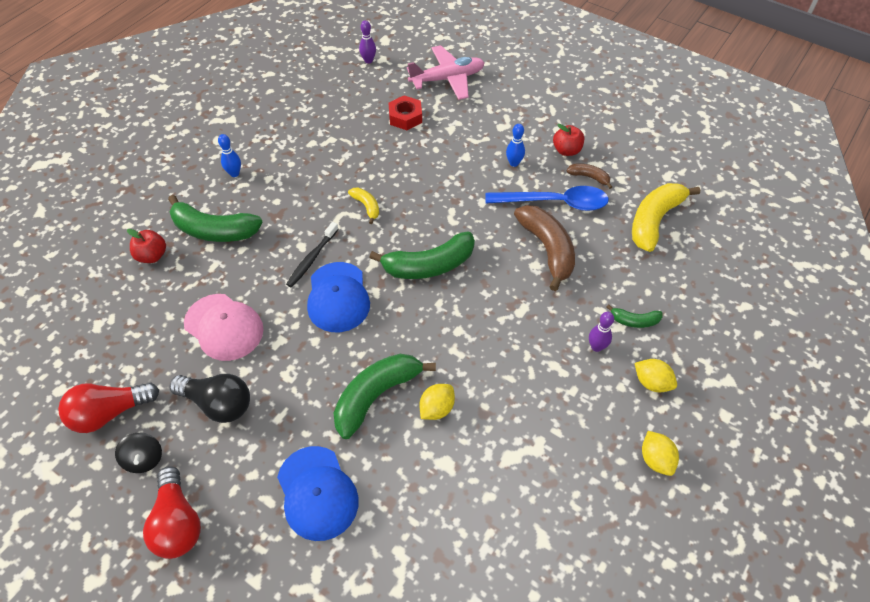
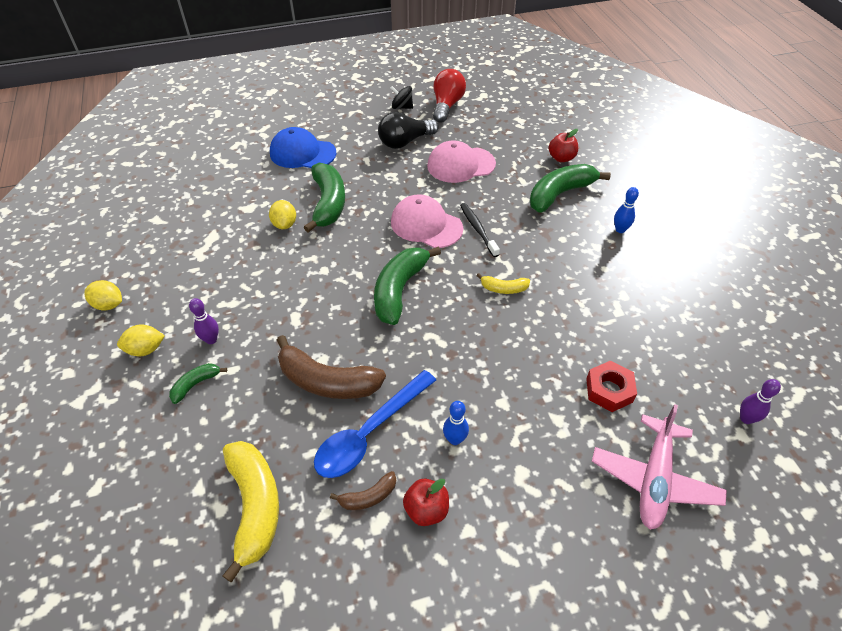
camera: 130 degrees right, 5 degrees down
red light bulb [143,466,201,559] -> none
blue cap [307,262,370,332] -> pink cap [391,194,463,248]

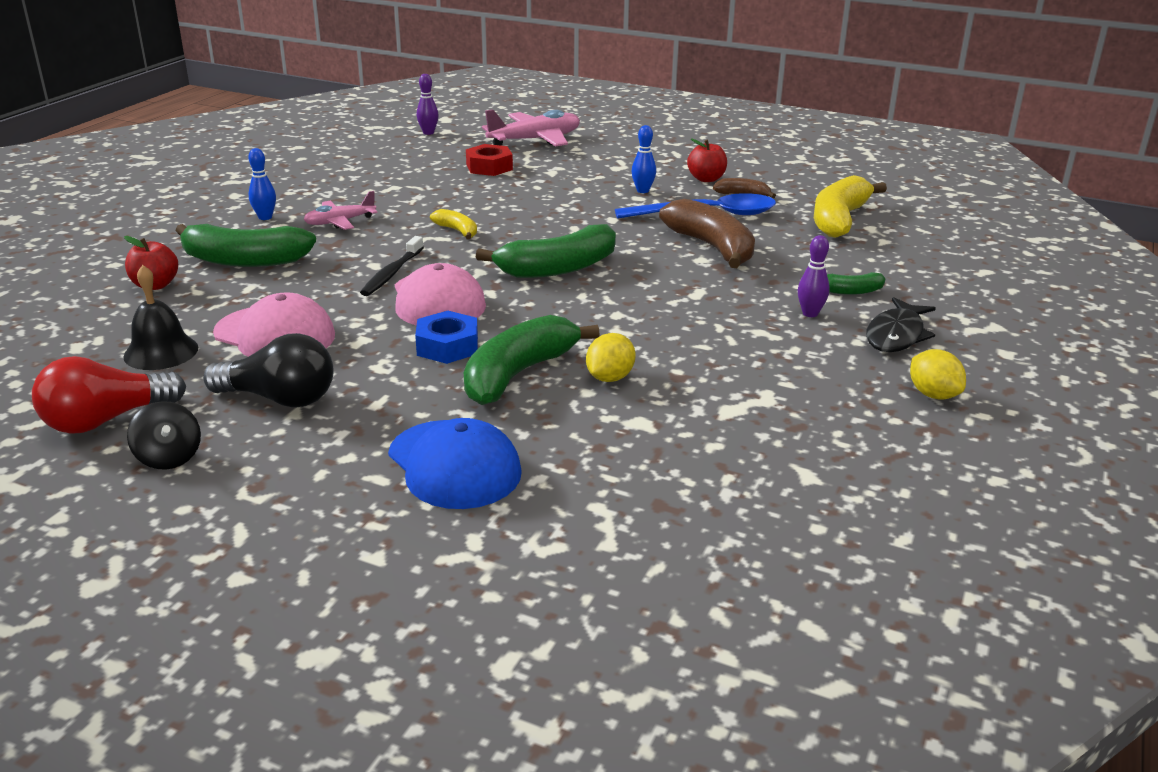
camera: 140 degrees left, 20 degrees down
yellow lemon [117,325,165,356] -> black fish [866,297,936,352]
none -> black bell [123,265,198,370]
none -> pink plane [303,191,378,230]
none -> blue nut [415,311,478,364]

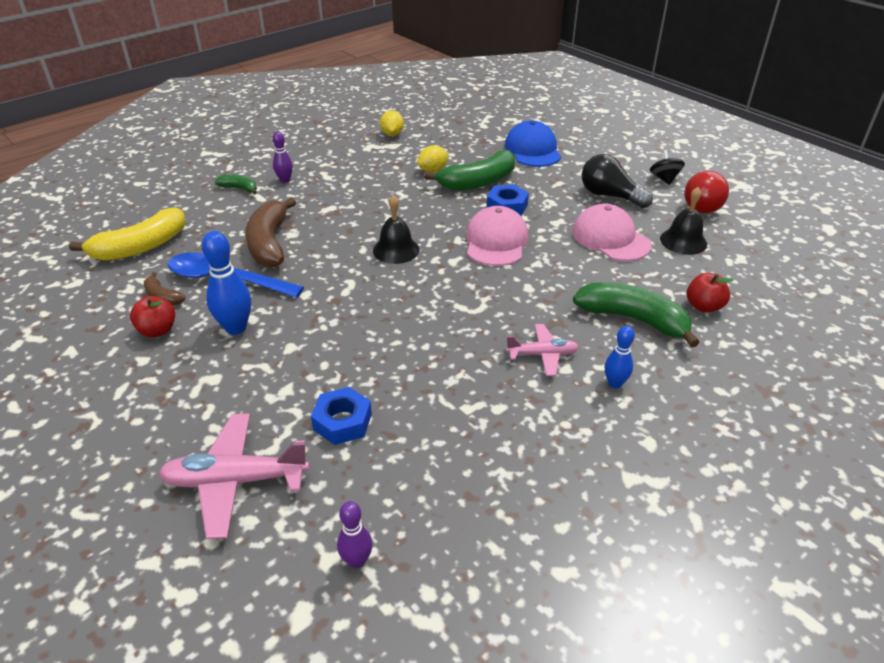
camera: 155 degrees left, 10 degrees up
red light bulb [32,356,186,434] -> red light bulb turned 120 degrees clockwise [685,171,729,213]
black toothbrush [360,236,424,296] -> none
yellow banana [430,209,477,239] -> none
red nut [466,144,513,176] -> blue nut [311,387,372,445]
green banana [476,224,616,278] -> black bell [373,195,419,264]
blue bowling pin [632,125,656,193] -> blue bowling pin [202,231,251,335], size x1.66
black fish [866,297,936,352] -> none
yellow lemon [910,349,966,400] -> yellow lemon moved to [380,110,404,136]

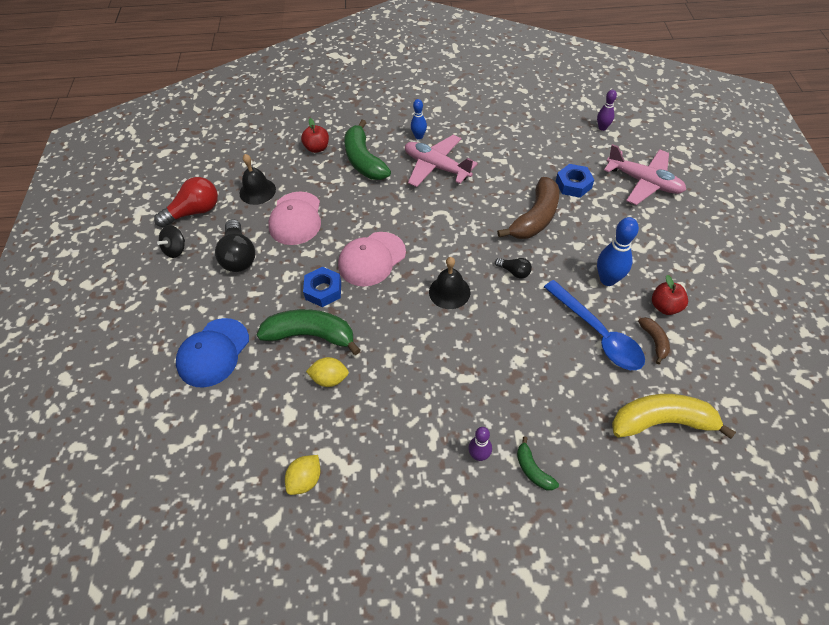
camera: 140 degrees left, 15 degrees up
brown banana [245,197,296,267] -> brown banana moved to [497,177,559,239]
pink plane [506,324,579,376] -> pink plane [405,135,478,187], size x1.68
none -> black light bulb [495,258,532,279]

